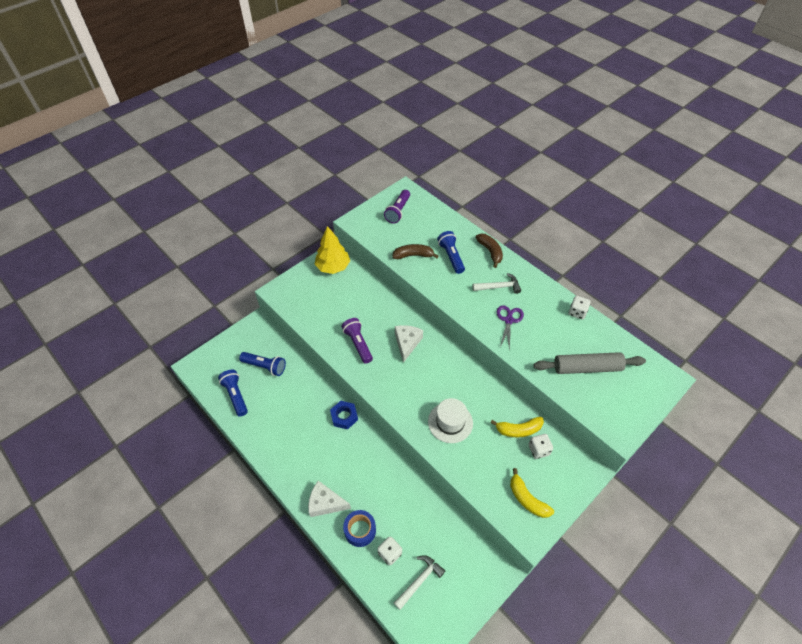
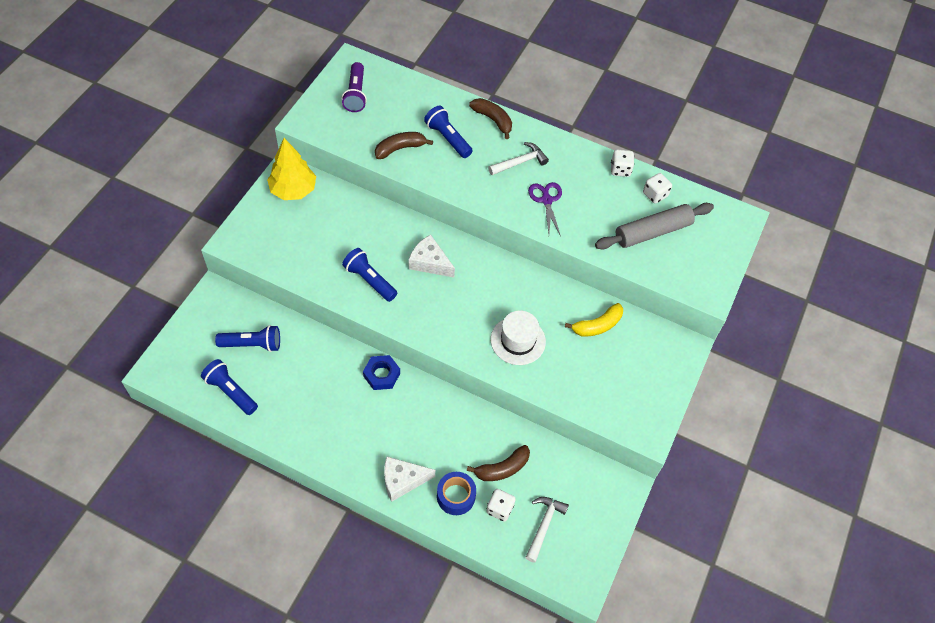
camera: 25 degrees left, 5 degrees up
purple flashlight [341,318,373,364] -> blue flashlight [342,248,397,302]
white cheese [395,325,423,363] -> white cheese turned 45 degrees counterclockwise [409,235,455,277]
yellow banana [510,468,554,518] -> none
white dice [529,434,553,459] -> white dice moved to [643,173,672,204]
none -> brown banana [467,445,530,481]

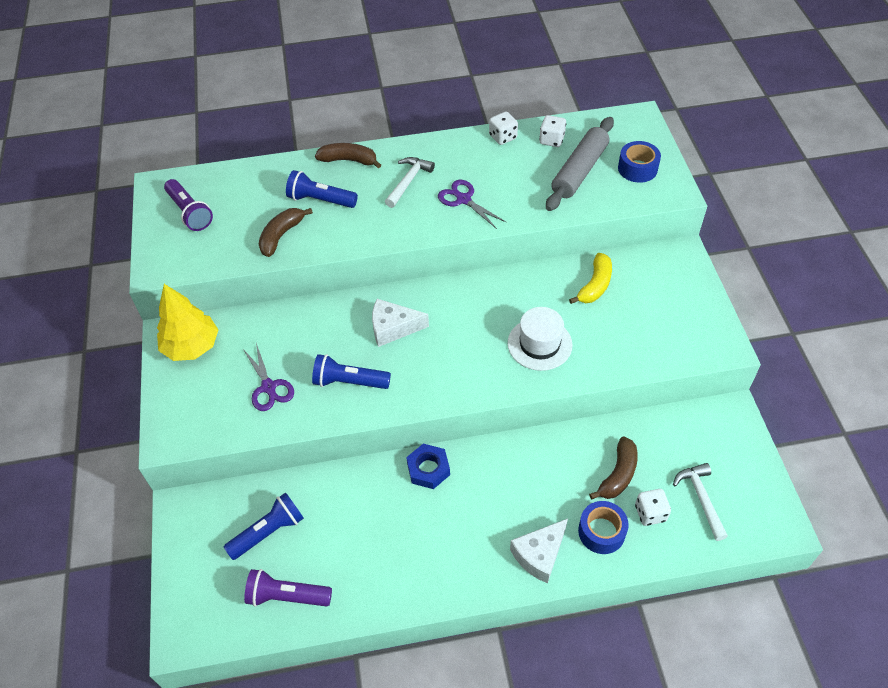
camera: 30 degrees left, 5 degrees down
blue flashlight [201,359,258,415] -> purple flashlight [244,569,332,607]
none -> purple scissors [243,343,294,411]
none -> blue tape [618,141,661,183]

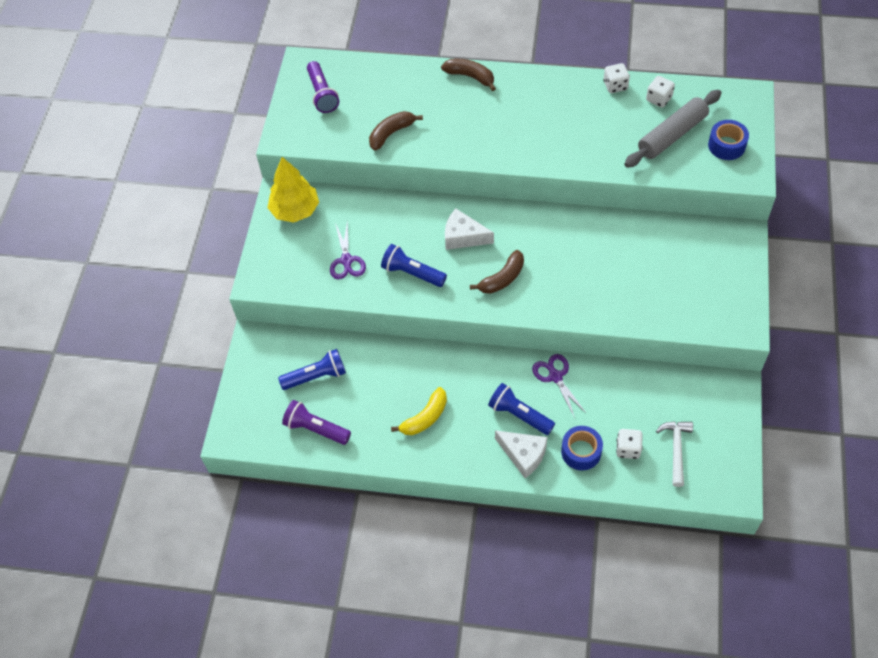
camera: 20 degrees right, 5 degrees up
blue flashlight [286,170,358,208] -> blue flashlight moved to [488,383,555,435]
white hammer [385,157,435,208] -> none
blue nut [406,444,450,489] -> none
purple scissors [438,180,506,229] -> purple scissors moved to [532,354,587,418]
white hat [508,307,573,371] -> none
white cheese [510,519,568,583] -> white cheese turned 120 degrees counterclockwise [495,430,547,478]
yellow banana [569,253,612,304] -> yellow banana moved to [391,387,447,435]
brown banana [589,436,638,499] -> brown banana moved to [470,250,524,294]

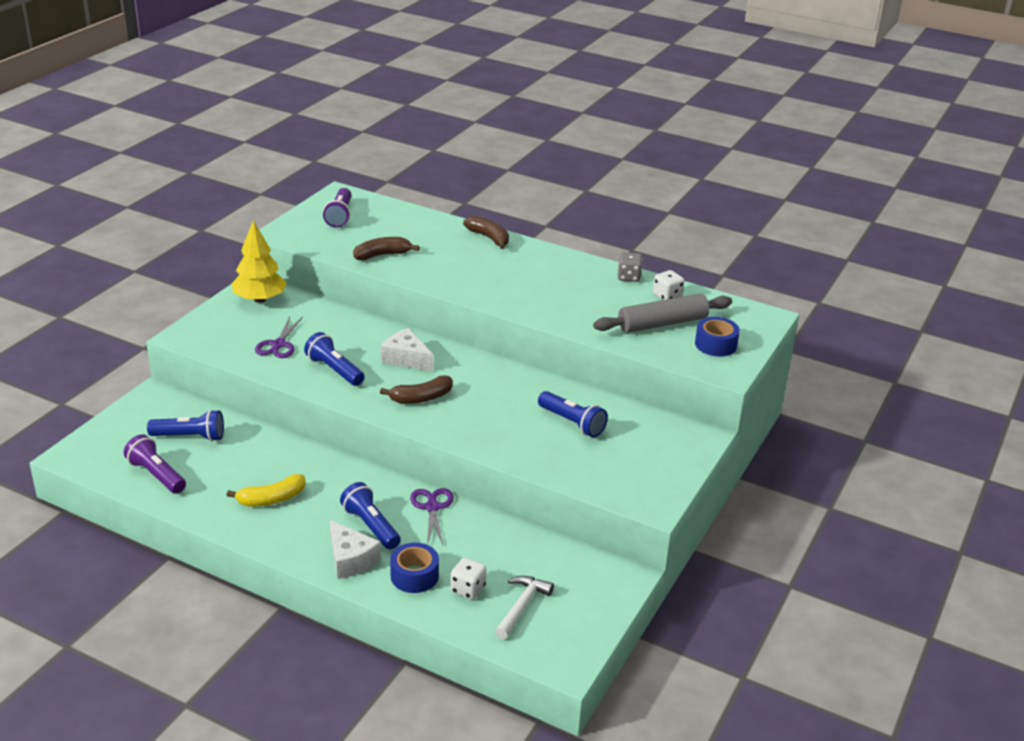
camera: 15 degrees right, 25 degrees down
white dice [603,63,630,93] -> grey dice [618,252,643,282]
none -> blue flashlight [538,391,608,437]

